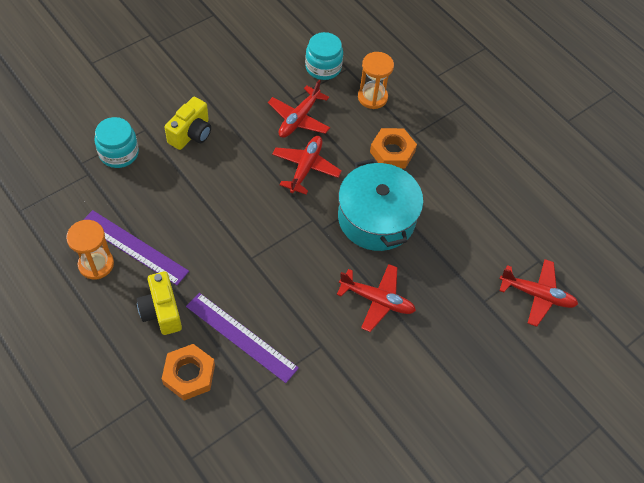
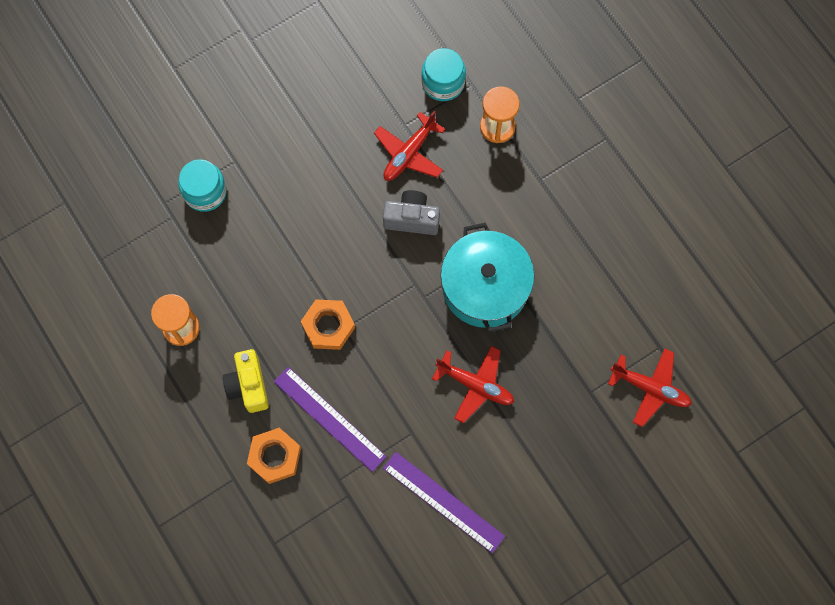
camera: 10 degrees right, 15 degrees up
purple ruler [83,210,189,285] -> purple ruler moved to [383,452,505,553]
yellow camera [165,97,211,150] -> none
red plane [272,136,342,195] -> grey camera [383,190,440,235]
orange nut [370,128,417,168] -> orange nut moved to [301,299,355,350]

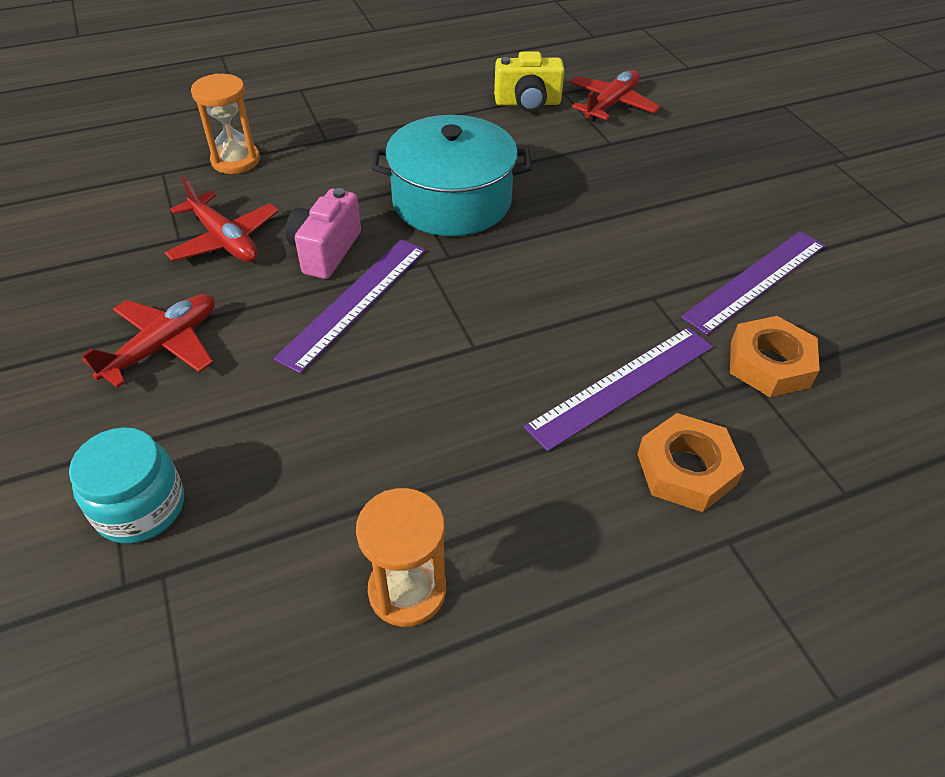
camera: 80 degrees left, 25 degrees down
yellow camera [223,349,269,413] -> yellow camera moved to [494,52,565,112]
orange nut [301,299,355,350] -> orange nut moved to [730,316,820,397]
grey camera [383,190,440,235] -> pink camera [286,188,361,279]
turquoise jar [421,48,466,101] -> none
red plane [432,346,514,423] -> red plane moved to [82,294,215,388]
none -> purple ruler [273,239,426,373]

